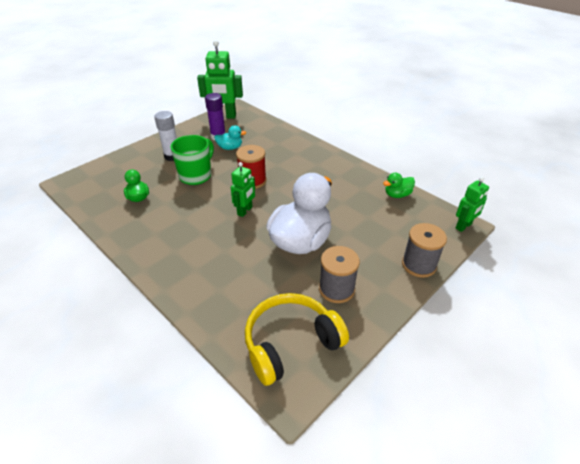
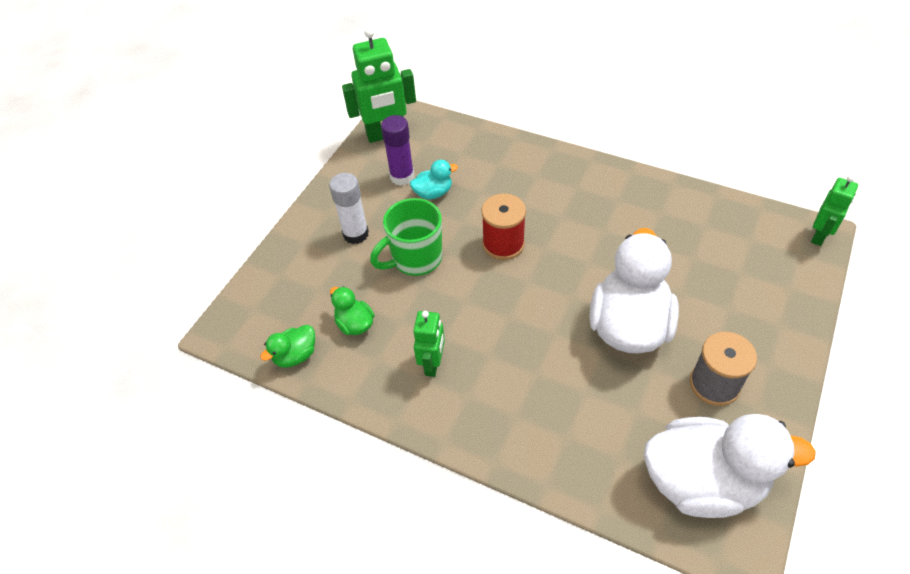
camera: 15 degrees left, 10 degrees up
green mug [170,135,214,185] -> green mug turned 135 degrees counterclockwise [370,198,442,276]
green robot [231,162,255,217] -> green robot moved to [413,311,445,377]
yellow headphones [245,293,349,386] -> white duck [644,414,816,518]
green duck [383,173,415,198] -> green duck moved to [260,325,315,368]
grey spool [402,223,447,278] -> none

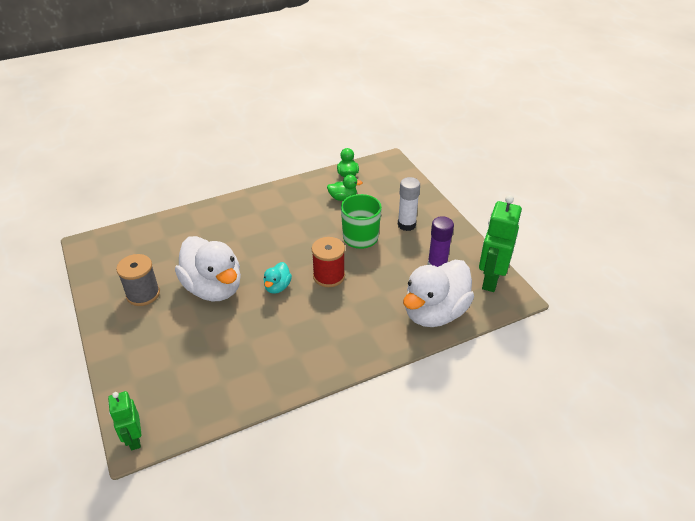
camera: 125 degrees right, 10 degrees down
turquoise duck [410,160,458,199] -> turquoise duck moved to [263,262,292,294]
green robot [413,311,445,377] -> none
white duck [644,414,816,518] -> white duck moved to [403,260,474,327]

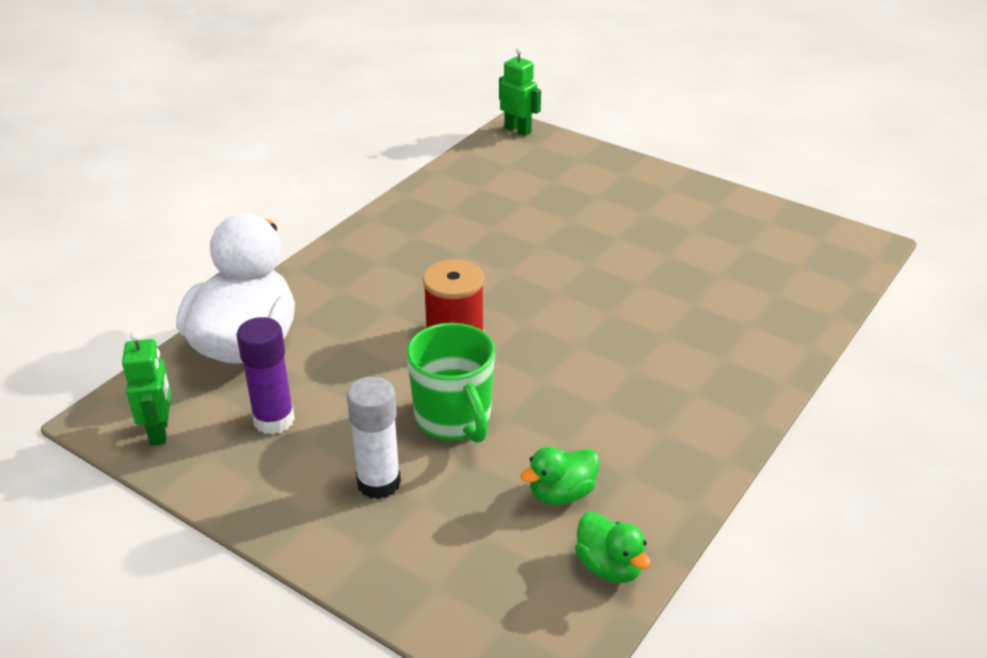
camera: 150 degrees right, 5 degrees down
grey spool [116,254,160,306] -> none
white duck [175,236,241,301] -> none
turquoise duck [263,262,292,294] -> none
green robot [479,195,522,292] -> green robot [122,331,171,446], size x0.59

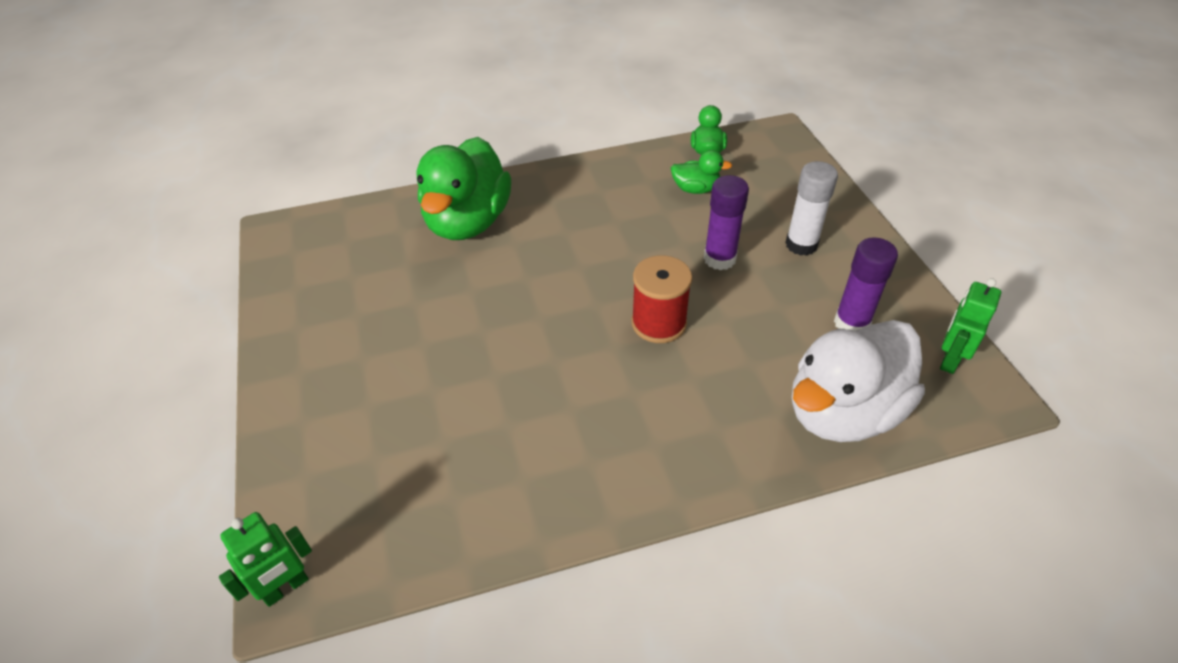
camera: 140 degrees left, 10 degrees up
green mug [407,323,495,443] -> purple glue stick [704,175,749,270]
green robot [499,47,541,136] -> green robot turned 120 degrees counterclockwise [219,512,312,607]
none -> green duck [417,137,511,240]

